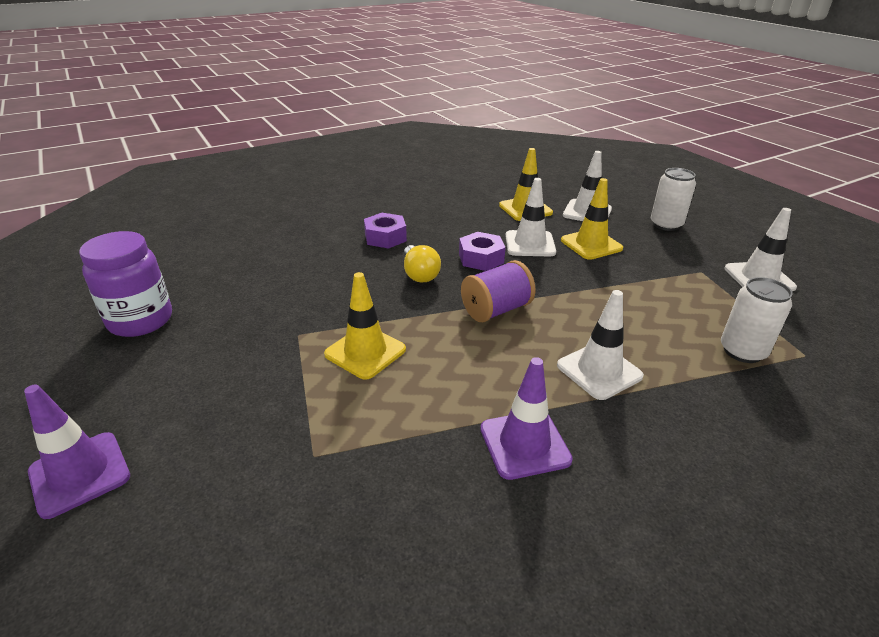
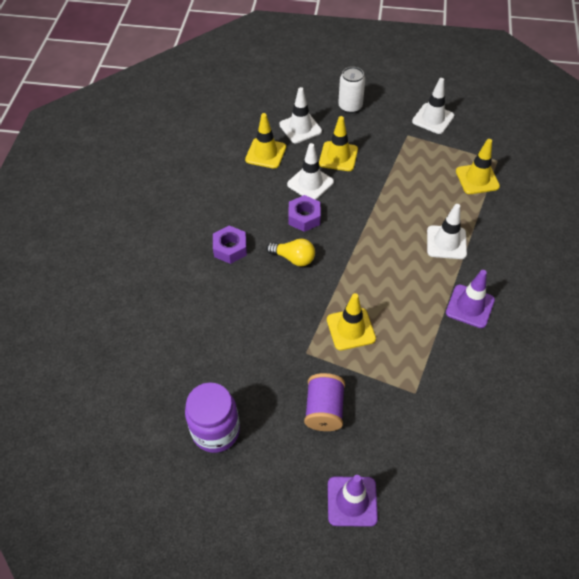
camera: 50 degrees left, 20 degrees up
purple spool [461,260,536,322] -> purple spool moved to [304,373,345,431]
white can [721,277,793,363] -> yellow traffic cone [456,139,500,194]

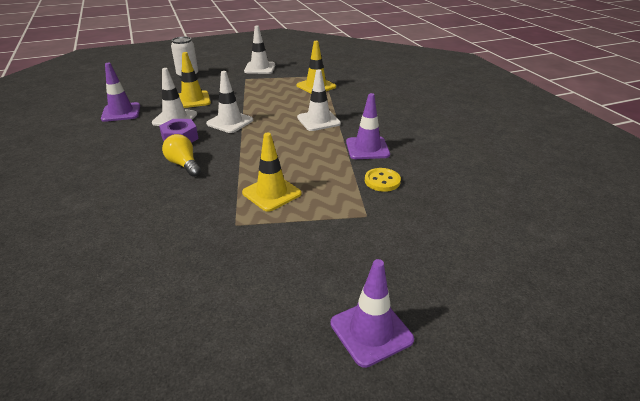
camera: 30 degrees left, 20 degrees down
purple jar [185,382,240,453] -> none
purple nut [213,226,247,264] -> none
yellow traffic cone [245,113,286,169] -> purple traffic cone [101,63,140,122]
yellow light bulb [266,239,315,267] -> yellow light bulb turned 120 degrees counterclockwise [162,134,201,177]
white traffic cone [279,87,322,143] -> white traffic cone moved to [206,71,253,133]
purple spool [304,373,345,431] -> none
none -> yellow button [365,168,401,192]

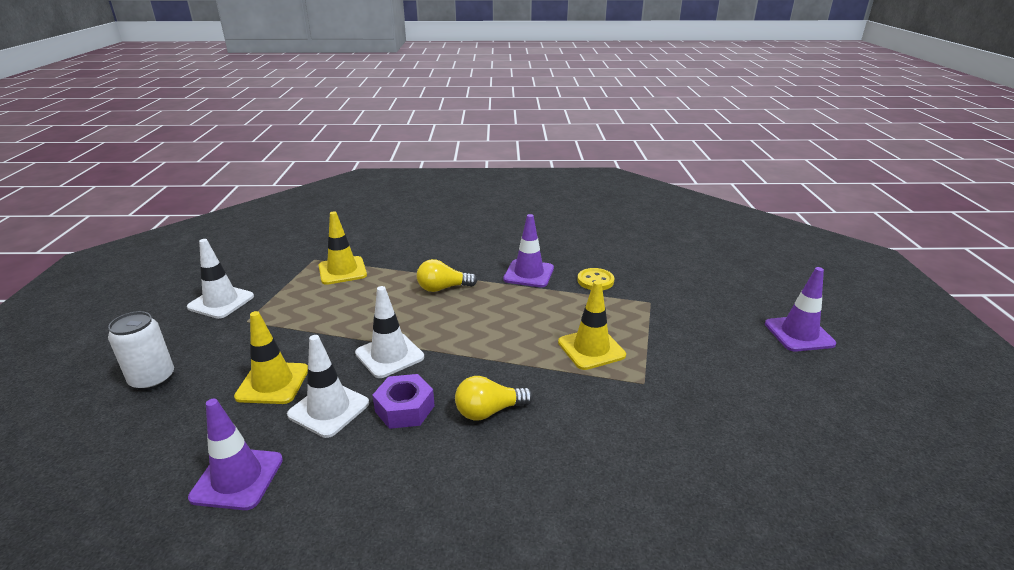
camera: 70 degrees left, 5 degrees down
white traffic cone [297,70,341,131] -> yellow light bulb [417,259,477,292]

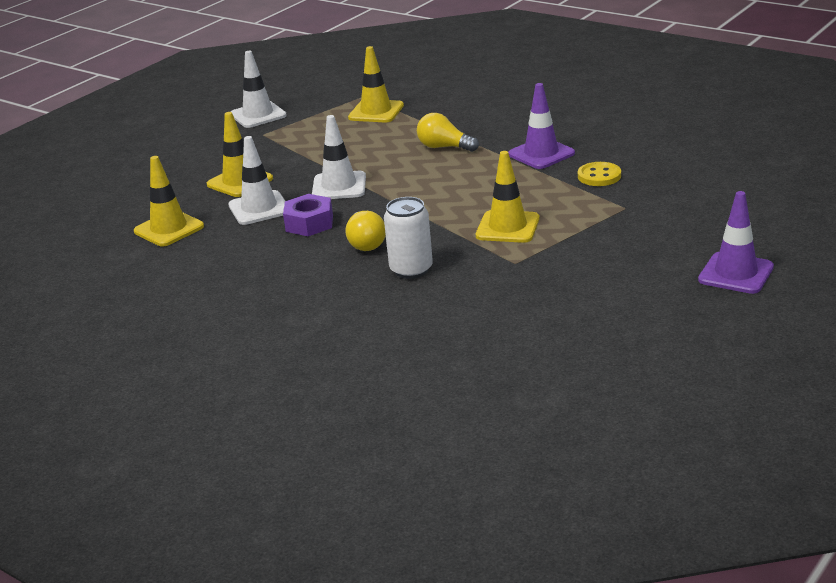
camera: 40 degrees right, 0 degrees up
white can [108,311,174,391] -> white can moved to [384,197,433,279]
purple traffic cone [188,399,283,510] -> yellow traffic cone [134,156,204,246]
yellow light bulb [455,376,533,420] -> yellow light bulb turned 120 degrees counterclockwise [345,211,386,251]

